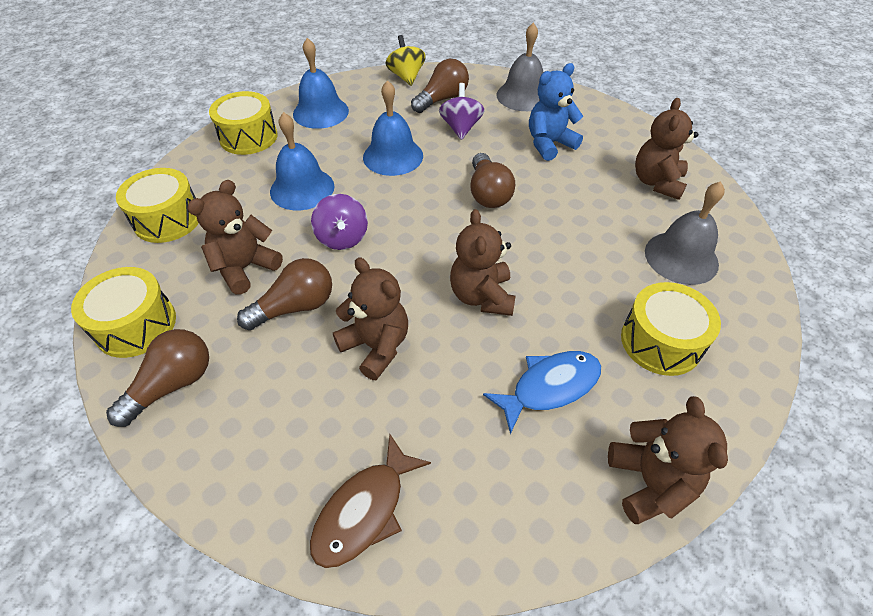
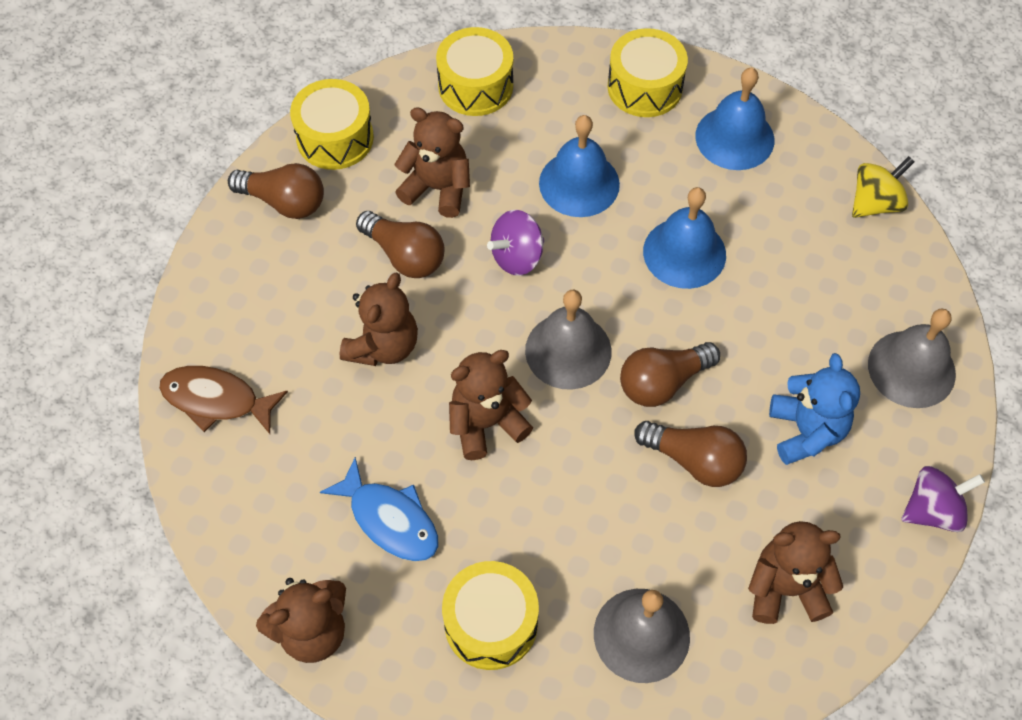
camera: 70 degrees right, 10 degrees up
brown light bulb [411,59,469,113] -> brown light bulb moved to [634,421,747,487]
purple spinning top [439,83,485,140] -> purple spinning top moved to [901,466,985,532]
blue teddy bear [529,63,583,161] -> blue teddy bear turned 45 degrees clockwise [769,353,860,465]
none -> grey bell [525,290,611,390]

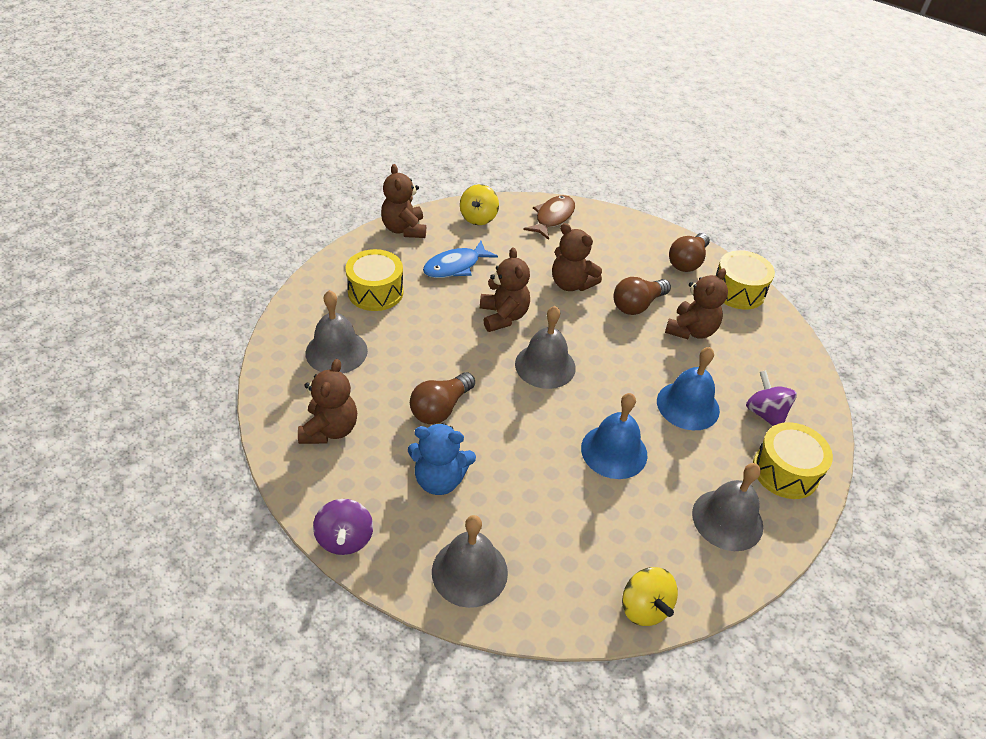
camera: 100 degrees right, 15 degrees down
yellow drum [436,27,513,116] -> none
purple spinning top [487,210,544,276] -> purple spinning top moved to [746,370,797,426]
brown light bulb [620,342,720,407] -> none
blue bell [695,68,774,170] -> grey bell [692,463,763,551]
none -> yellow spinning top [460,184,499,225]

